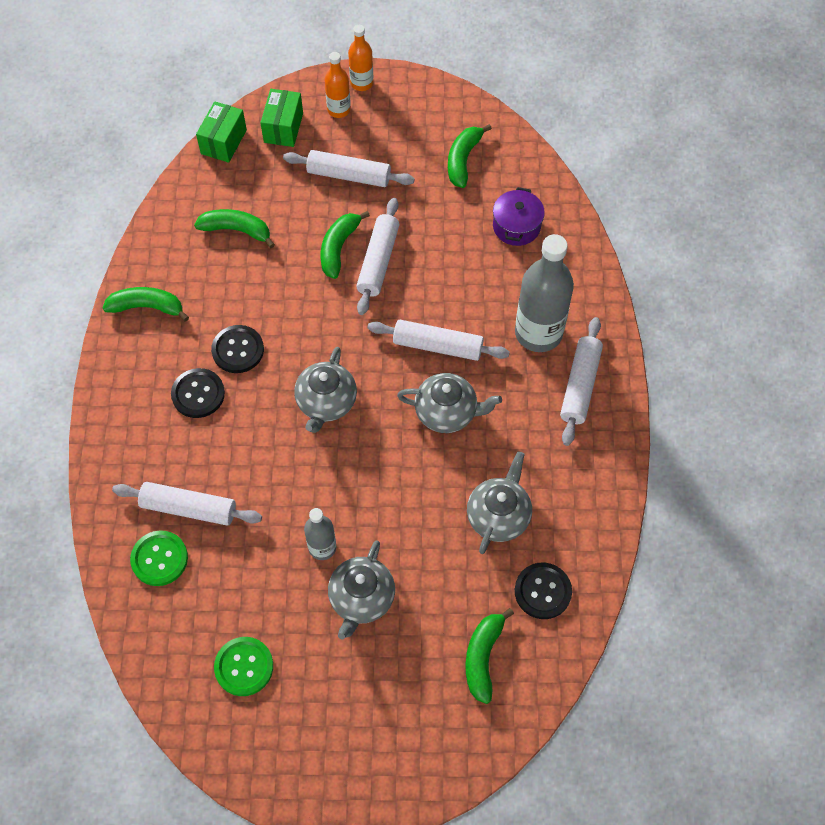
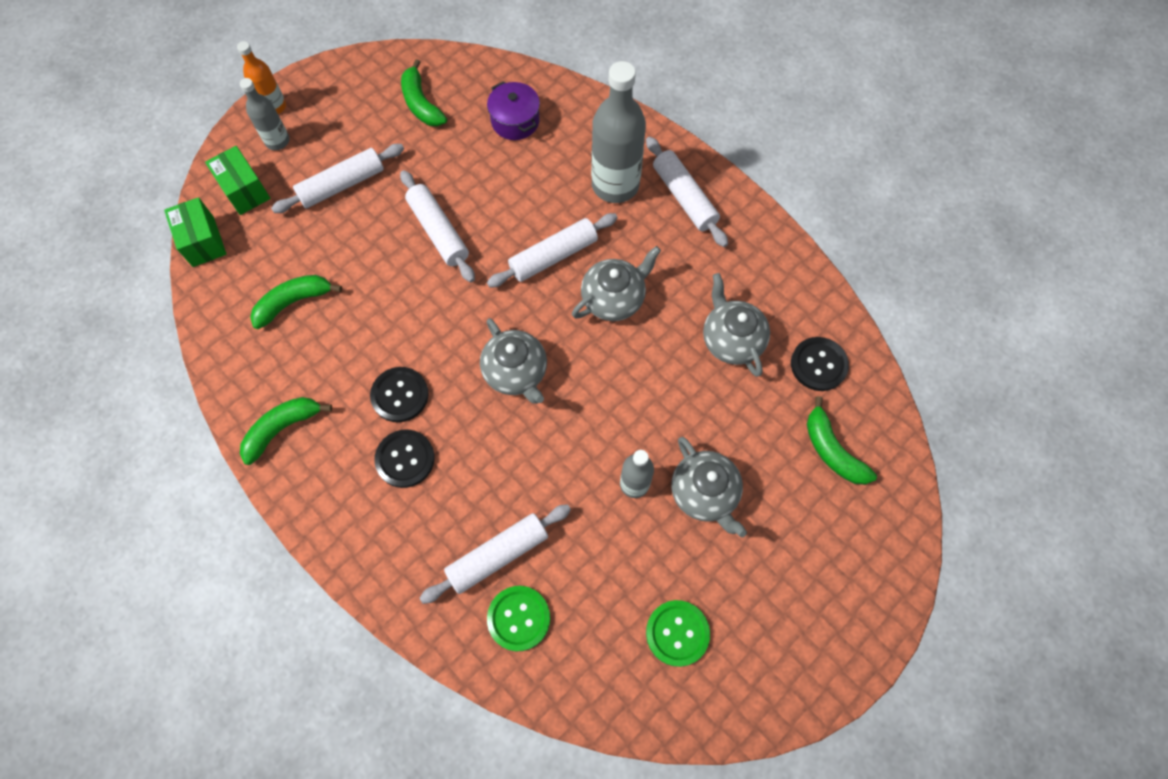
camera: 45 degrees left, 5 degrees up
green banana [321,211,370,279] -> none
orange bottle [324,52,351,118] -> grey bottle [240,78,290,150]

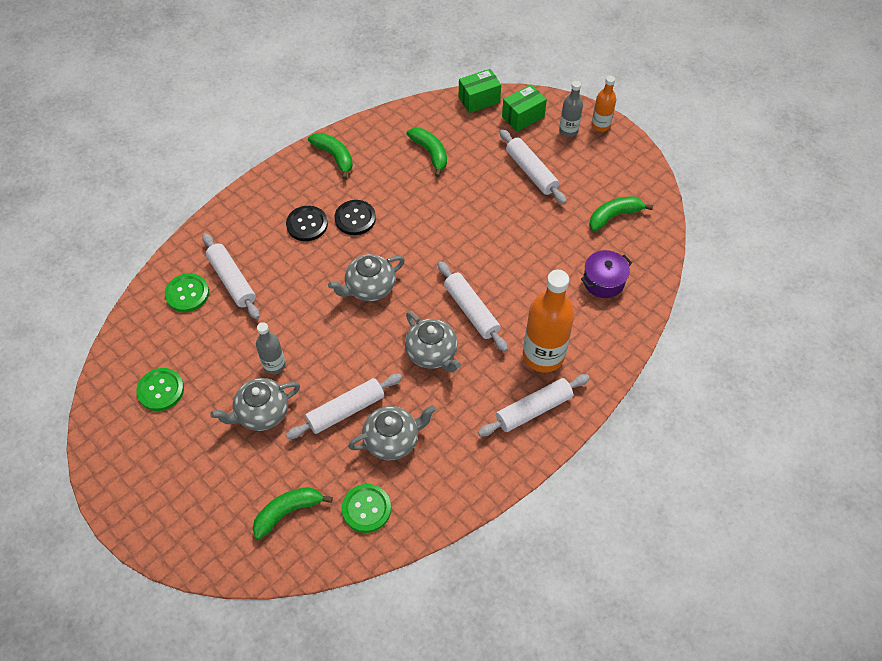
camera: 90 degrees right, 10 degrees down
white rolling pin [400,170,475,282] -> white rolling pin moved to [286,374,402,439]
grey bottle [591,61,646,203] -> orange bottle [523,270,574,372]
black button [791,337,849,391] -> green button [342,484,391,533]

